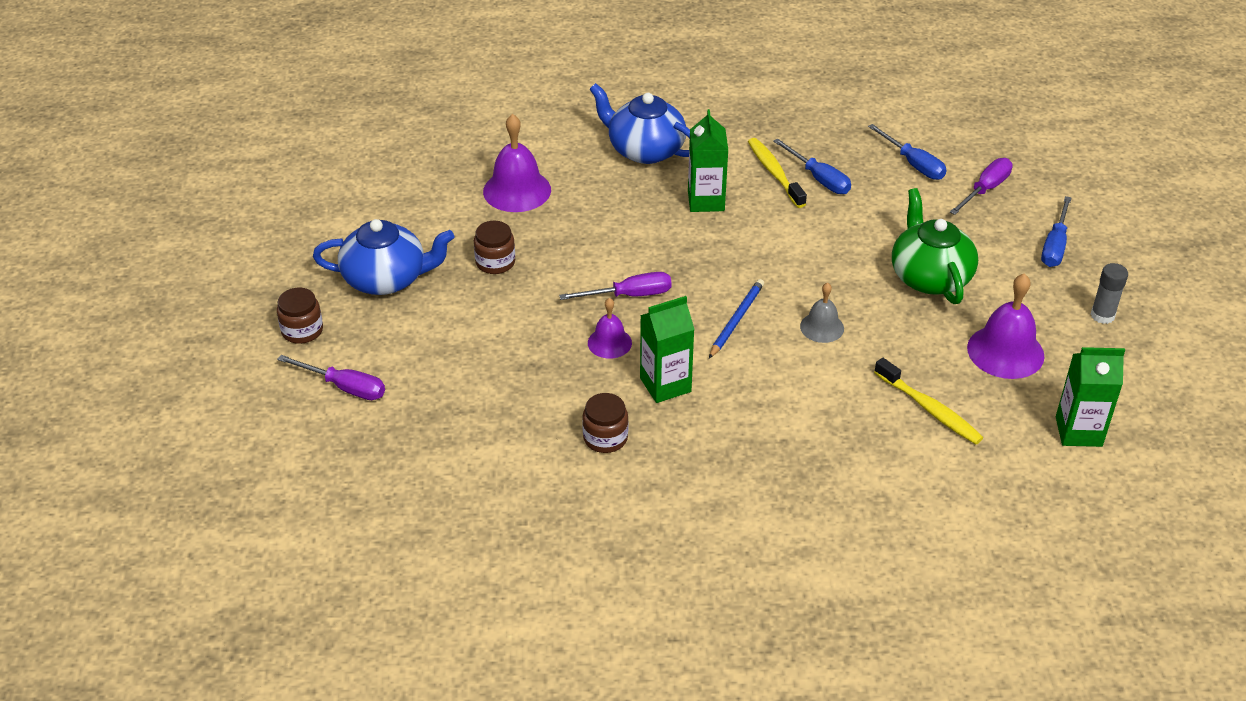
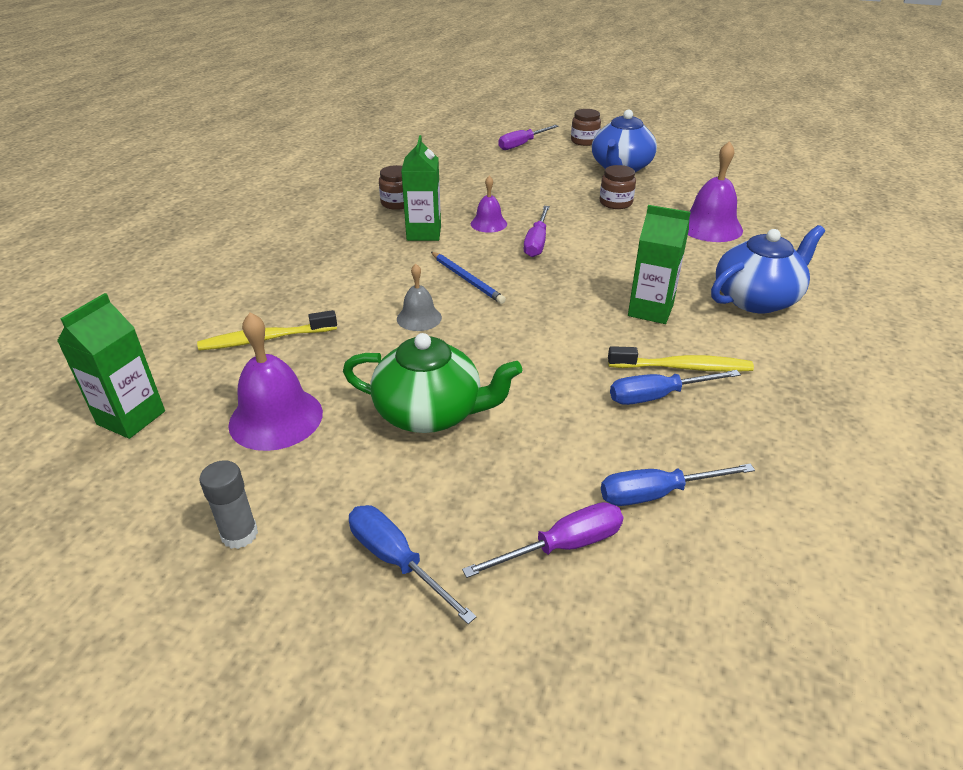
camera: 115 degrees right, 5 degrees down
purple screwdriver [950,158,1013,215] -> purple screwdriver turned 90 degrees counterclockwise [462,502,623,578]

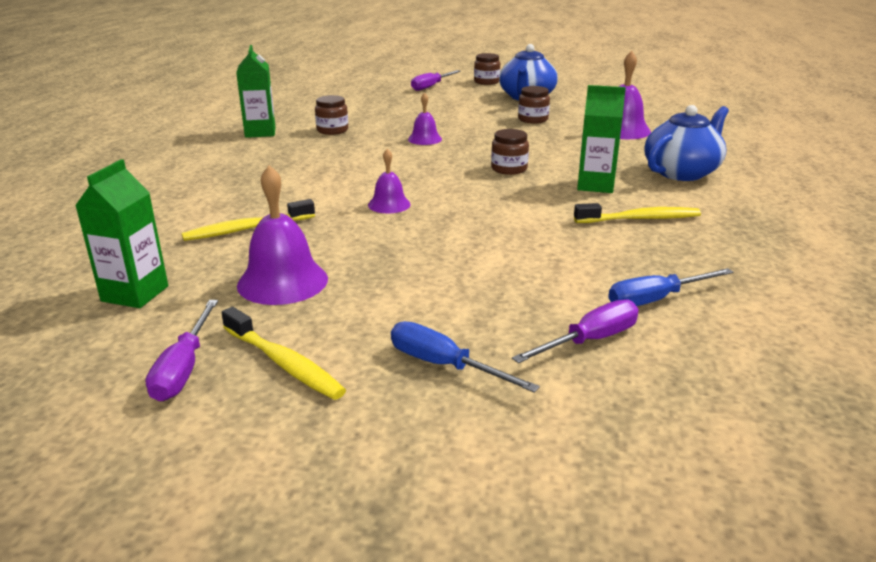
camera: 10 degrees left, 10 degrees down
grey glue stick [199,460,258,549] -> yellow toothbrush [222,307,346,400]
green teapot [343,333,522,433] -> none
grey bell [397,264,442,331] -> purple bell [368,149,411,213]
green carton [401,135,441,241] -> green carton moved to [236,45,275,138]
blue pencil [431,252,506,304] -> none
purple screwdriver [524,206,550,257] -> purple screwdriver moved to [146,300,218,401]
blue screwdriver [610,370,741,405] -> none
none -> brown jar [491,129,529,175]

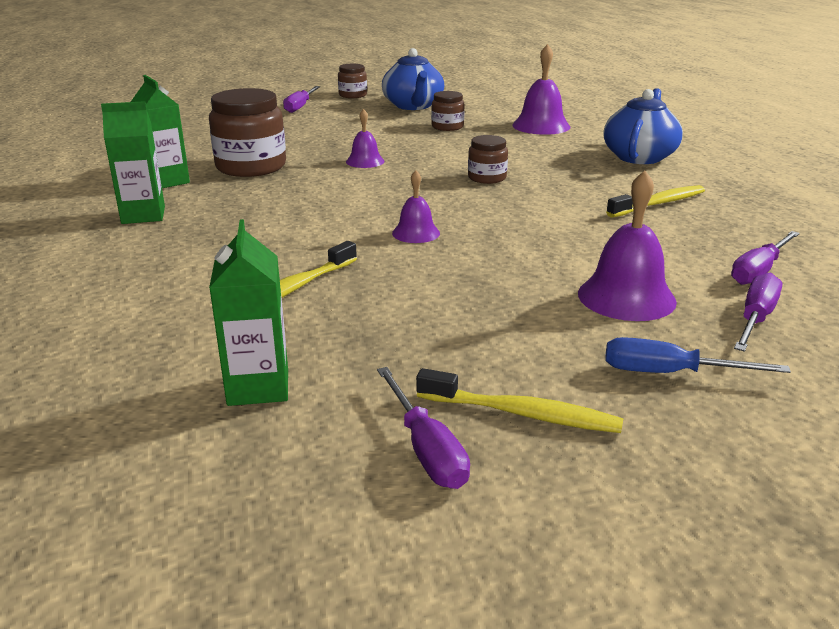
camera: 25 degrees left, 0 degrees up
purple bell [237,165,328,305] -> purple bell moved to [578,171,677,321]
brown jar [315,95,348,135] -> brown jar [209,88,286,177], size x1.88
green carton [577,85,626,193] -> green carton moved to [101,101,165,224]
blue screwdriver [608,268,734,306] -> purple screwdriver [731,231,800,285]

